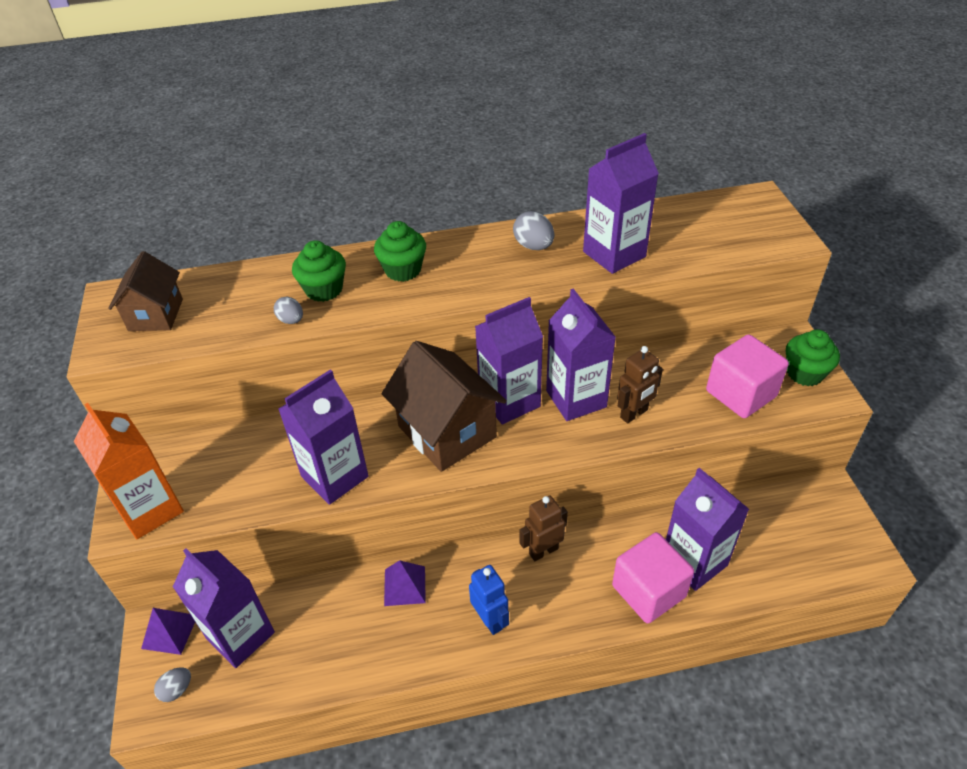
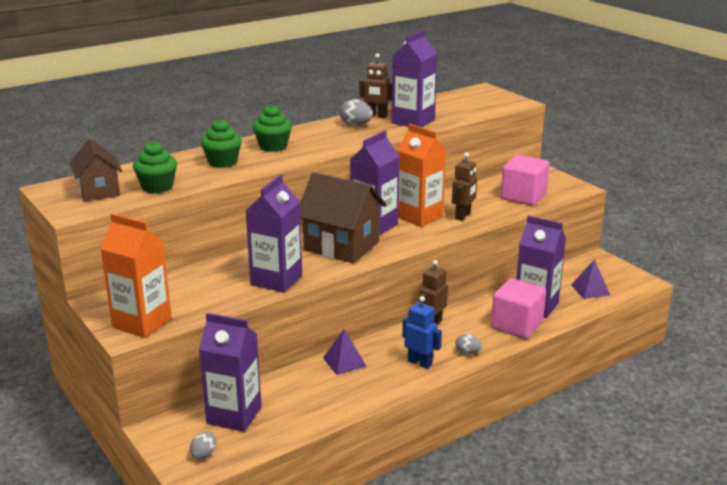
camera: 25 degrees left, 20 degrees down
purple pyramid [141,608,195,655] -> purple pyramid moved to [571,259,610,299]
grey egg [274,297,303,324] -> grey egg moved to [455,334,482,355]
purple carton [546,289,616,421] -> orange carton [397,124,446,227]
green cupcake [786,330,840,386] -> green cupcake moved to [133,142,177,193]
none -> brown robot [359,53,392,118]

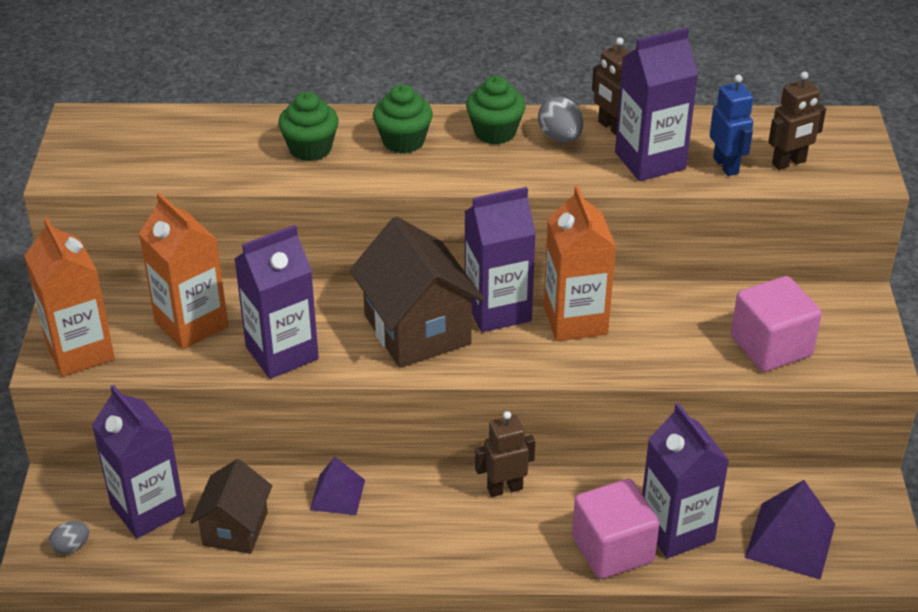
camera: 35 degrees right, 15 degrees up
brown house [70,139,122,201] -> brown house moved to [190,459,272,554]
green cupcake [133,142,177,193] -> green cupcake moved to [466,76,526,145]
blue robot [402,296,442,369] -> blue robot moved to [710,75,753,176]
brown robot [452,152,477,221] -> brown robot moved to [768,71,826,170]
grey egg [455,334,482,355] -> none
purple pyramid [571,259,610,299] -> purple pyramid [745,480,835,580], size x1.56
none -> orange carton [139,193,228,350]

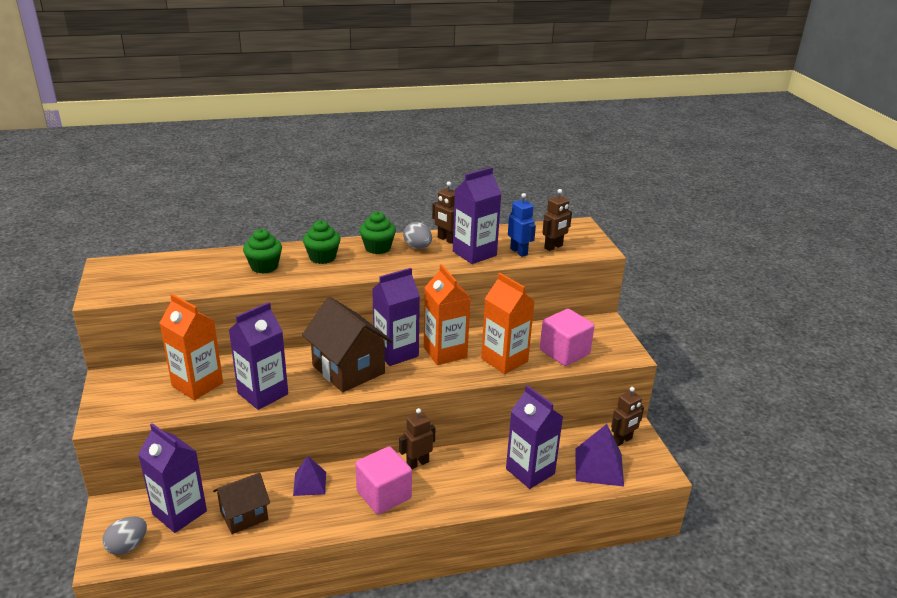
camera: 15 degrees left, 10 degrees down
orange carton [24,217,115,377] -> orange carton moved to [481,273,535,374]
grey egg [49,521,89,554] -> grey egg [102,517,147,555], size x1.52
brown house [190,459,272,554] -> brown house turned 60 degrees clockwise [213,473,270,534]
pink cube [572,479,660,579] -> pink cube moved to [355,446,412,515]
none -> brown robot [611,387,644,446]

